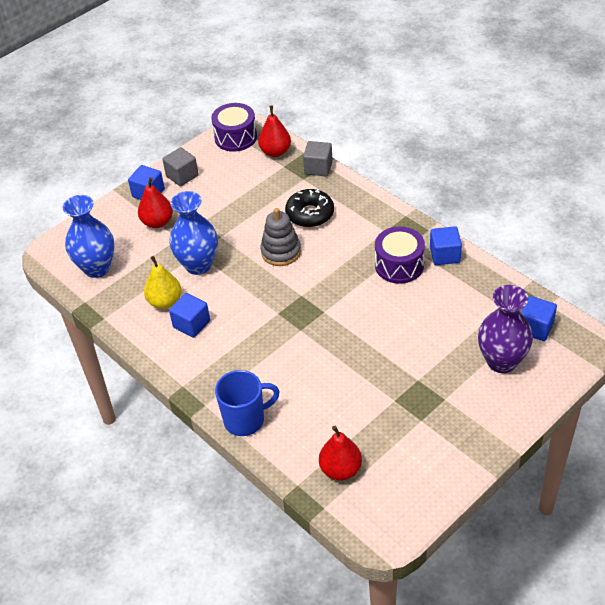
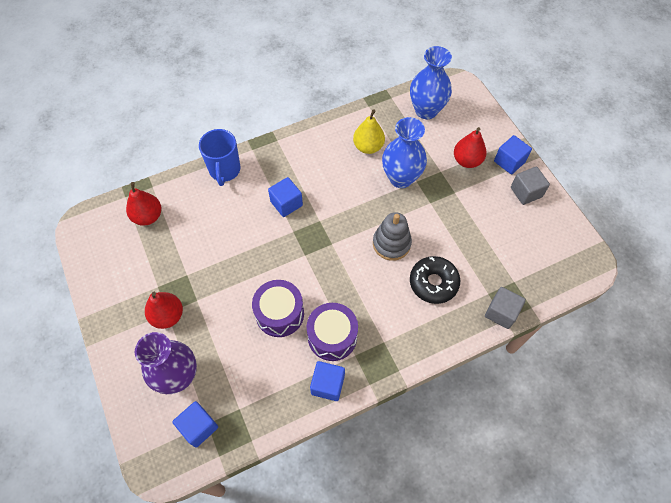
camera: 105 degrees right, 15 degrees up
blue cube [169,293,210,338] -> blue cube moved to [268,177,303,217]
purple drum [211,103,257,152] -> purple drum moved to [252,280,304,337]
red pear [258,106,291,157] -> red pear moved to [145,292,183,329]

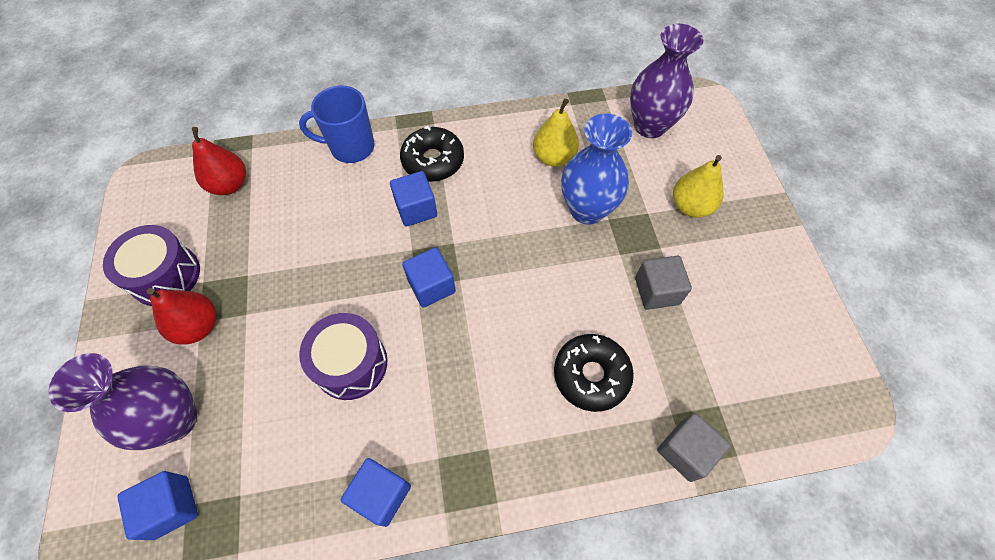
camera: 15 degrees right, 0 degrees up
blue mug [199,129,241,186] -> blue mug turned 75 degrees clockwise [299,85,375,163]
purple drum [307,303,358,361] -> purple drum moved to [103,225,200,306]
grey stacking toy [373,212,412,261] -> none
blue vase [410,46,452,119] -> purple vase [630,24,703,138]
red pear [454,127,487,168] -> yellow pear [673,155,724,218]
blue cube [494,135,532,174] -> blue cube moved to [402,247,456,308]
grey cube [511,167,550,205] -> grey cube moved to [635,256,692,310]
none -> black donut [400,126,464,182]

